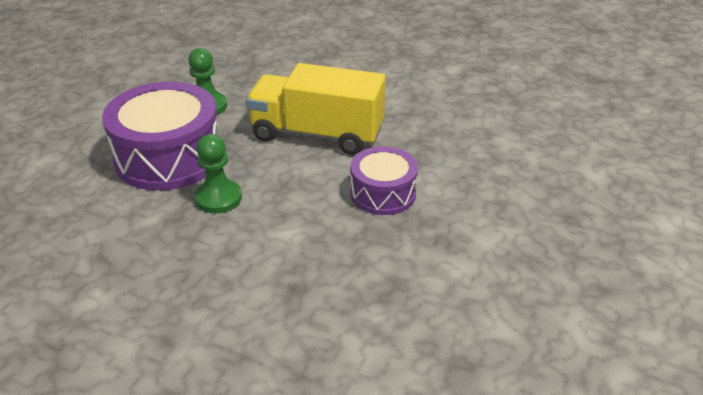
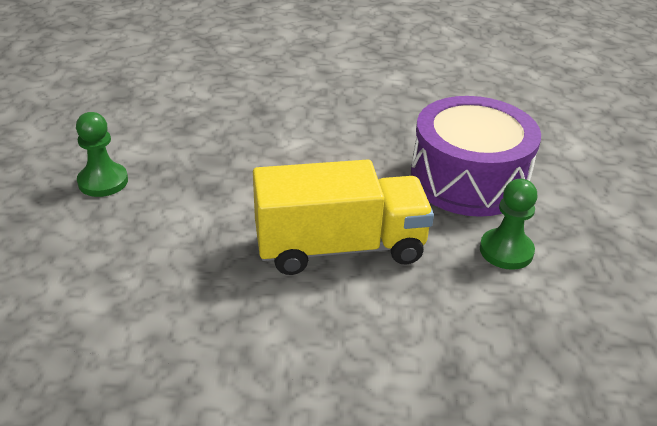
camera: 155 degrees right, 0 degrees up
green pawn [195,134,242,213] -> green pawn moved to [76,112,128,197]
purple drum [350,146,418,215] -> none

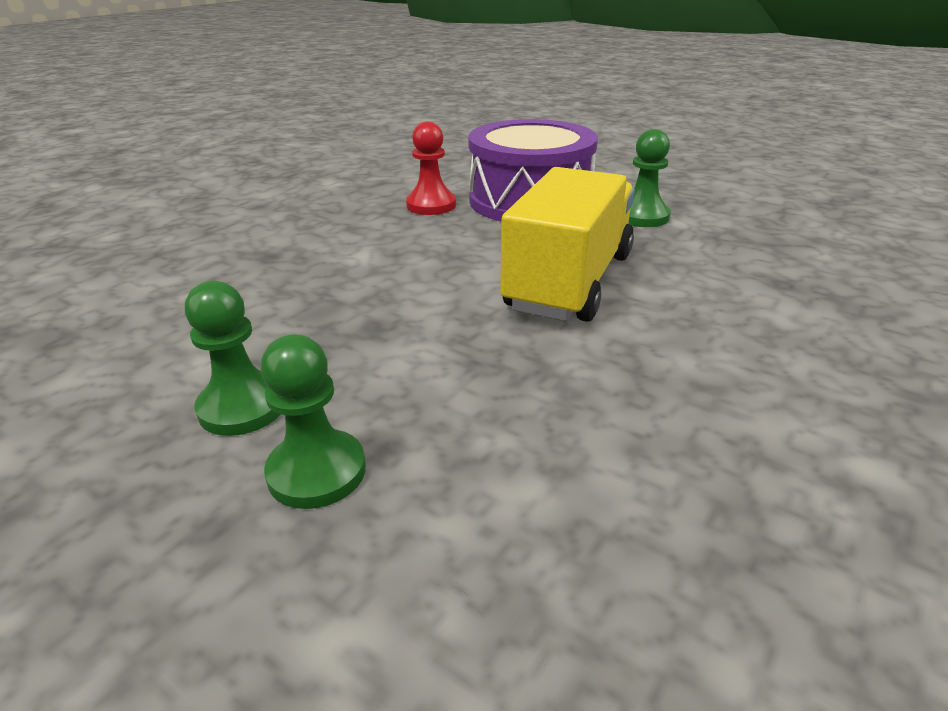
camera: 55 degrees left, 5 degrees down
none -> green pawn [261,335,366,509]
none -> red pawn [406,121,456,215]

